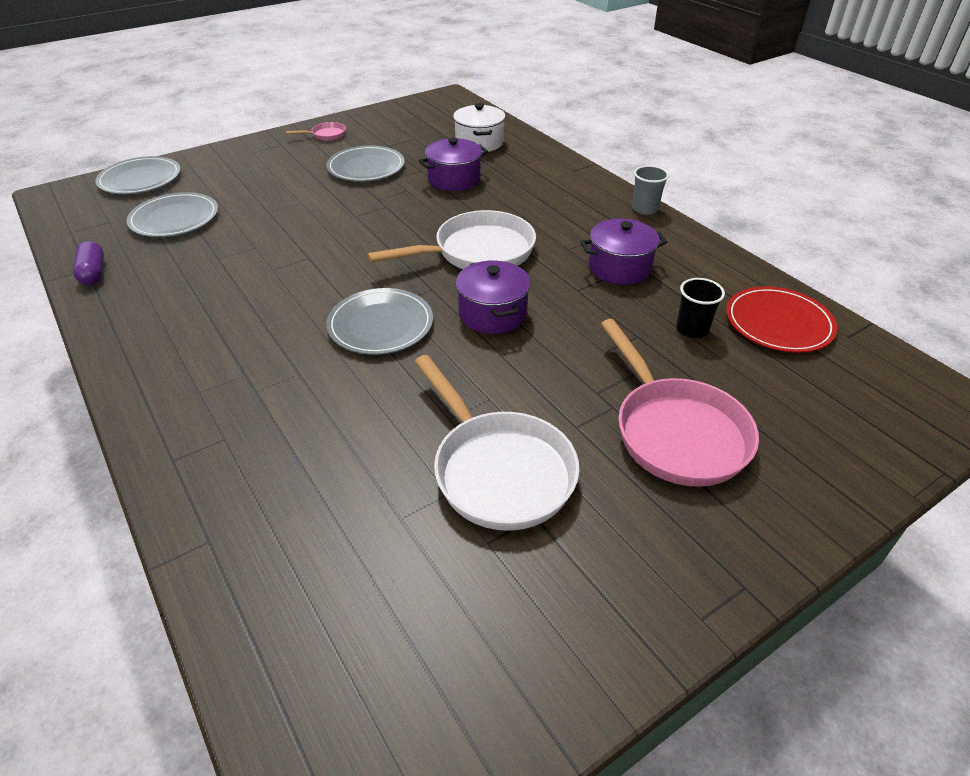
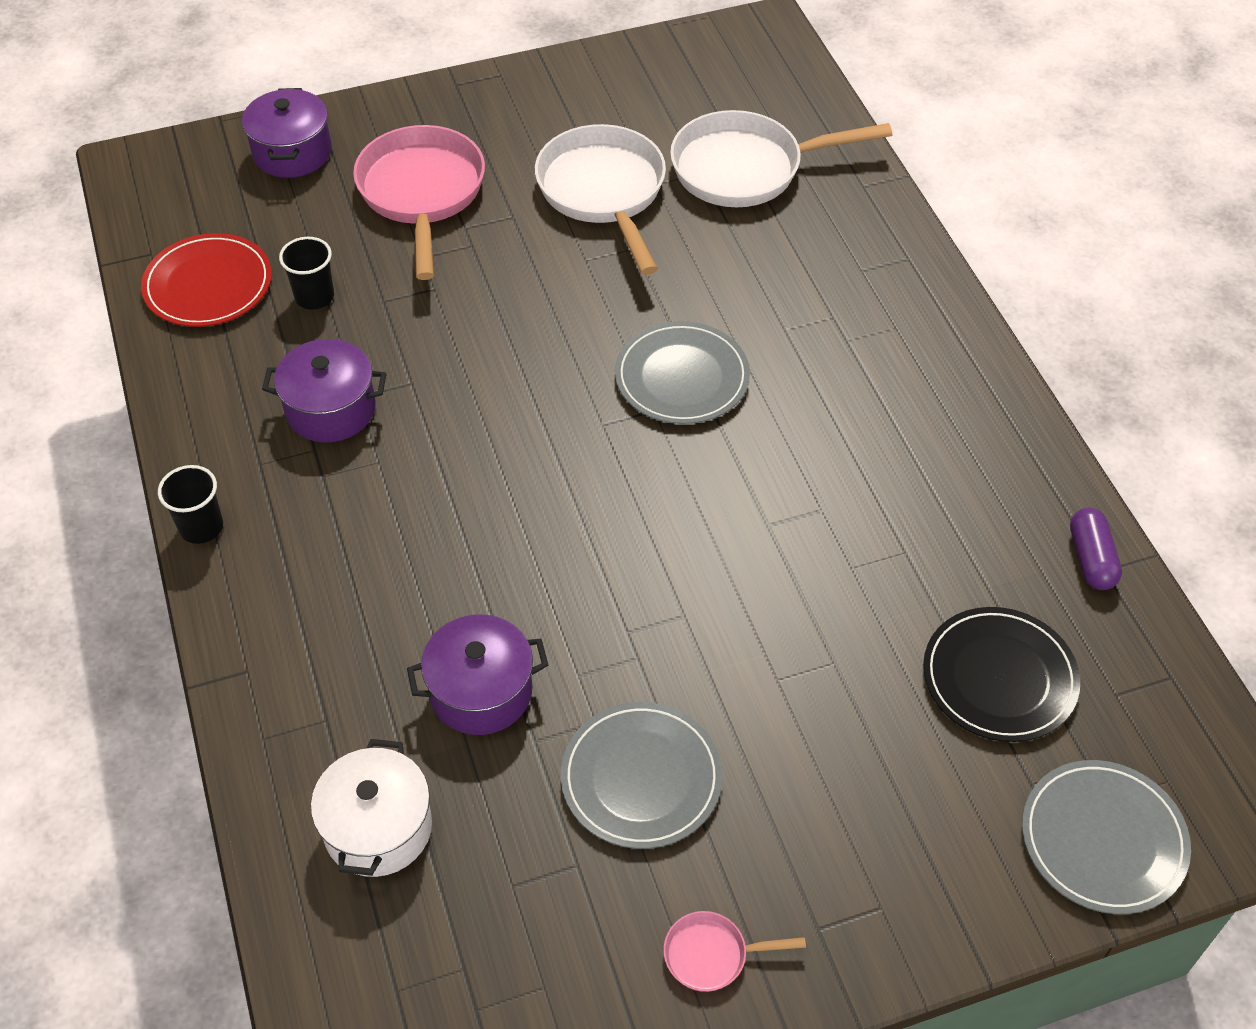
camera: 165 degrees left, 10 degrees up
grey plate [127,192,218,237] -> black plate [923,607,1080,742]
white pan [367,210,536,269] -> white pan moved to [670,110,892,207]
purple pot [456,260,531,334] -> purple pot moved to [242,88,332,178]
grey cup [632,165,669,215] -> black cup [158,465,223,544]

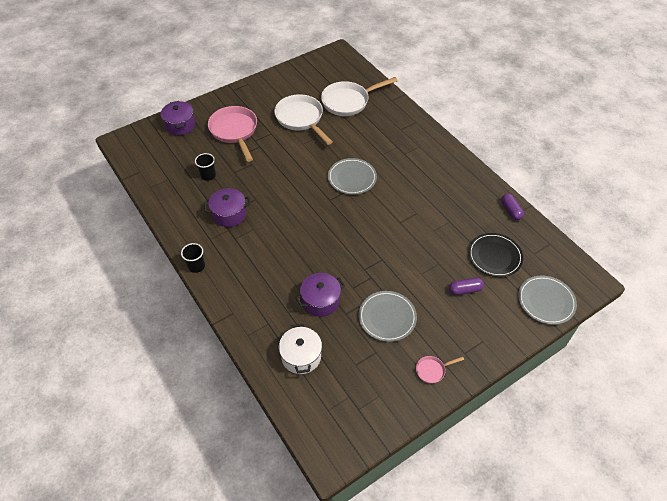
camera: 15 degrees left, 0 degrees up
red plate [141,233,272,327] -> none
none -> purple capsule [449,277,484,295]

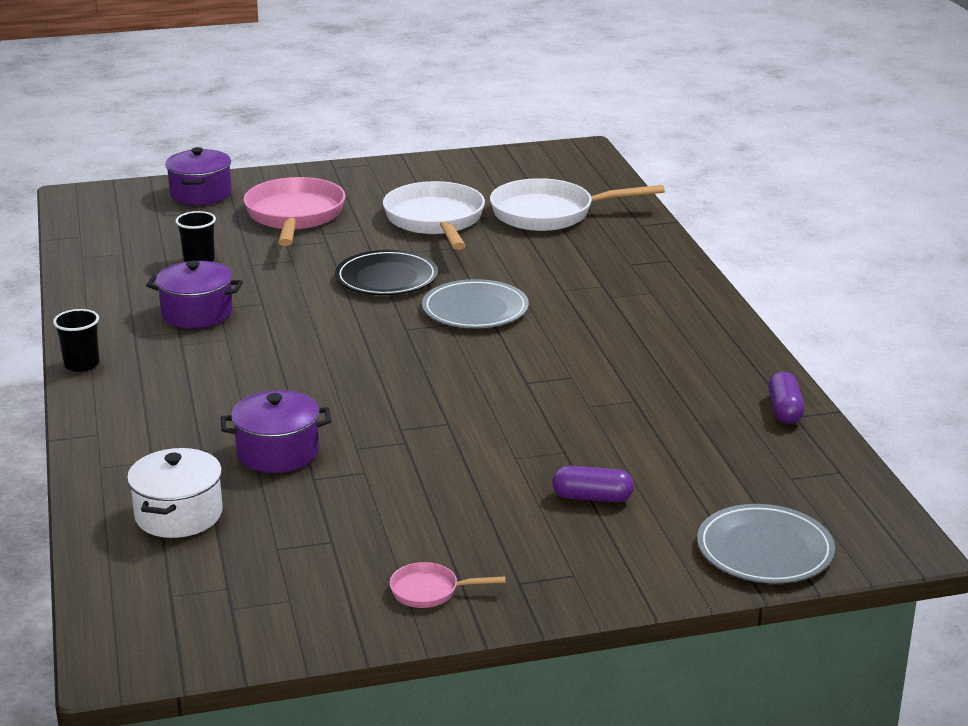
camera: 20 degrees right, 25 degrees down
grey plate [359,291,417,342] -> none
black plate [468,233,523,277] -> black plate moved to [335,250,438,295]

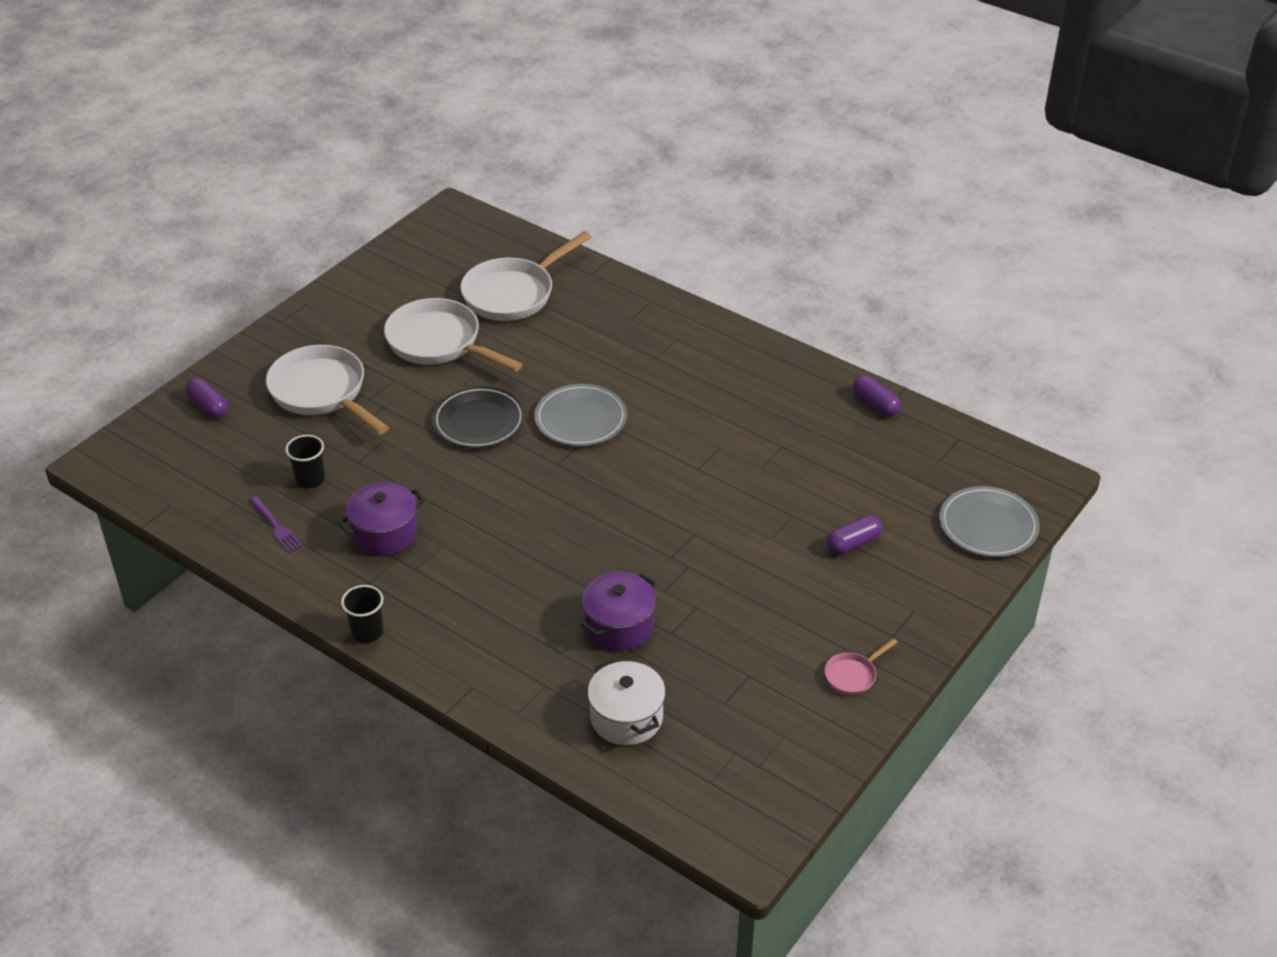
camera: 40 degrees left, 15 degrees up
purple pot [165,147,232,205] -> purple capsule [185,378,228,418]
pink pan [244,177,346,246] -> white pan [266,345,389,434]
none -> purple fork [249,496,303,553]

